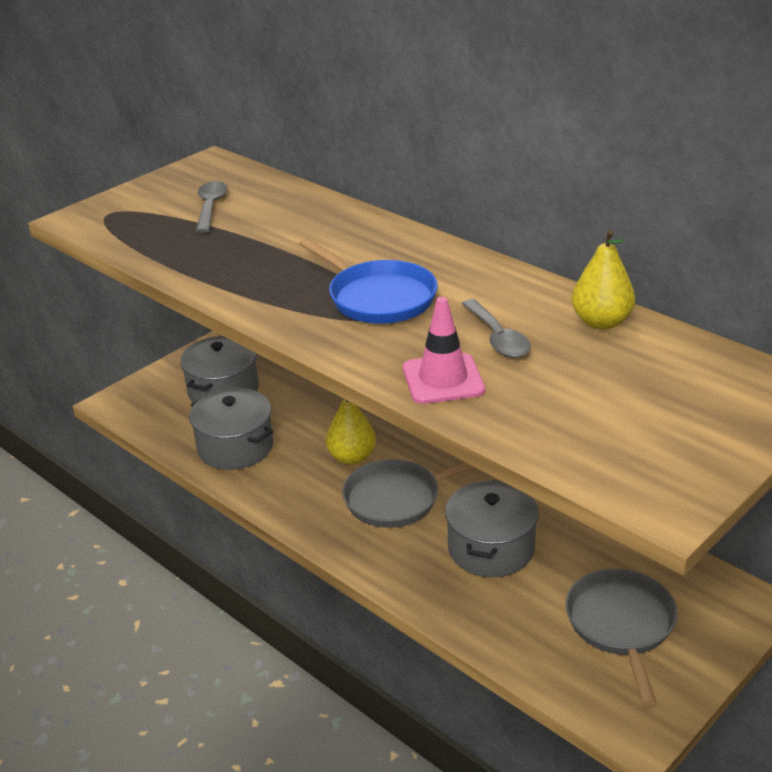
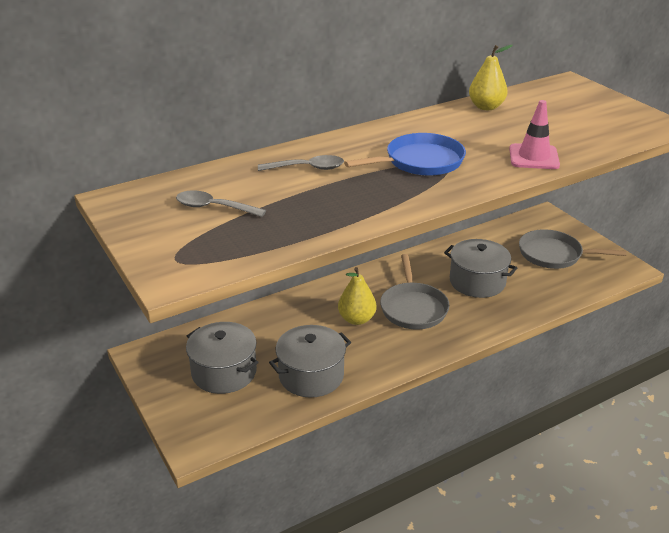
camera: 75 degrees left, 0 degrees up
grey spoon [461,299,531,358] -> grey spoon moved to [258,155,344,171]

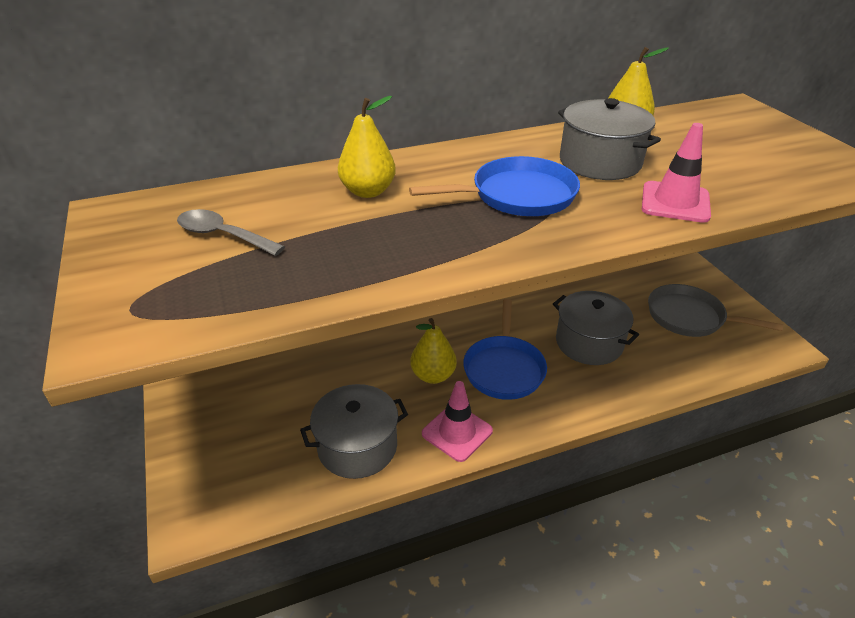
camera: 10 degrees right, 5 degrees up
grey pot [186,322,259,394] -> grey pot moved to [558,98,661,180]
grey spoon [258,155,344,171] -> yellow pear [338,96,396,198]
grey pan [380,254,450,330] -> blue pan [463,299,547,400]
none -> pink traffic cone [422,381,493,462]

